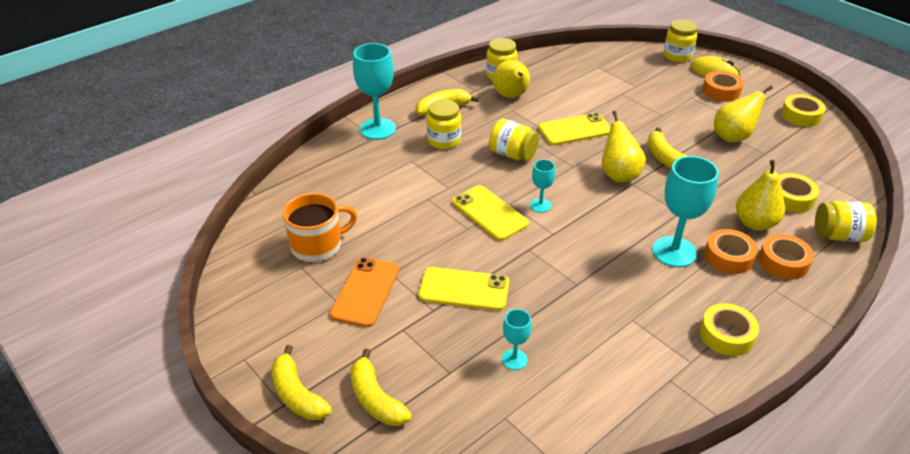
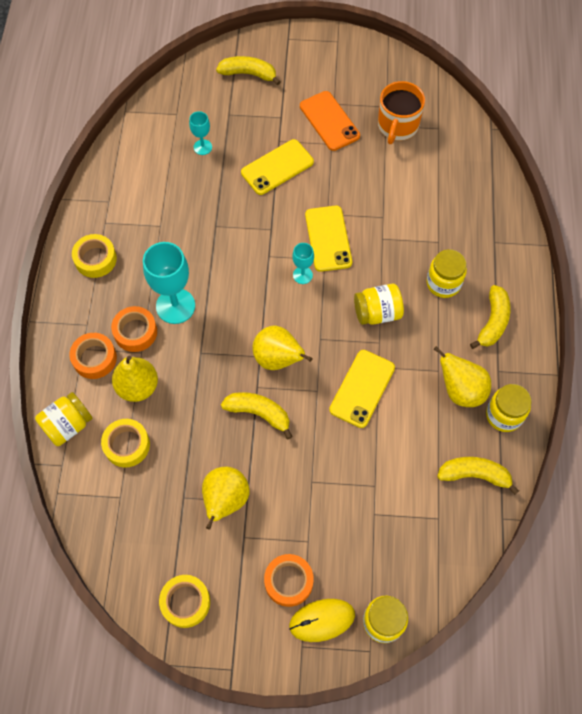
camera: 135 degrees right, 25 degrees up
yellow banana [272,345,332,420] -> yellow banana moved to [437,457,519,495]
turquoise goblet [353,43,396,140] -> none
yellow phone [452,185,529,241] -> yellow phone turned 75 degrees clockwise [305,206,352,272]

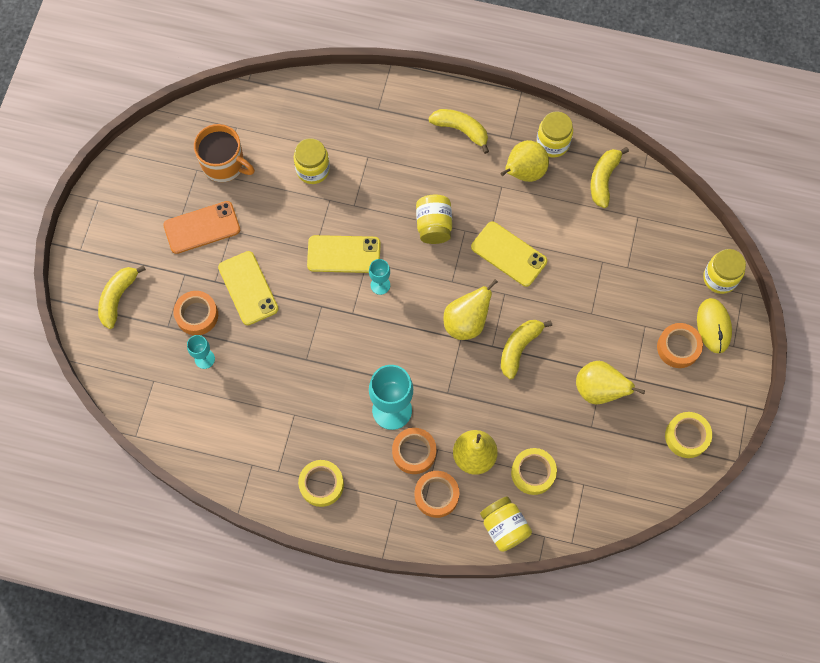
camera: 80 degrees left, 5 degrees up
yellow jar [426,249,467,298] -> yellow jar moved to [294,138,330,184]
none -> orange tape [173,291,218,335]

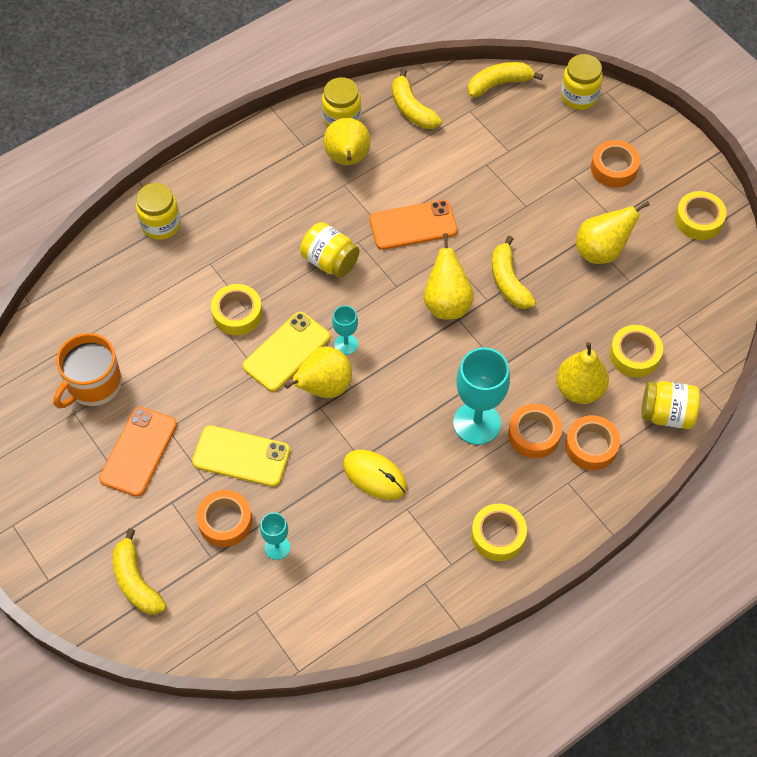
camera: 50 degrees left, 10 degrees down
orange mug [194,124,255,182] -> orange mug turned 150 degrees clockwise [53,333,122,408]
yellow jar [294,138,330,184] -> yellow jar moved to [136,183,181,240]
yellow banana [428,109,489,154] -> yellow banana moved to [468,62,543,97]
yellow phone [471,222,547,287] -> orange phone [369,200,458,250]
yellow mouse [697,298,732,353] -> yellow mouse moved to [343,450,407,500]
none -> yellow tape [211,284,262,335]
none -> yellow pear [284,346,352,398]

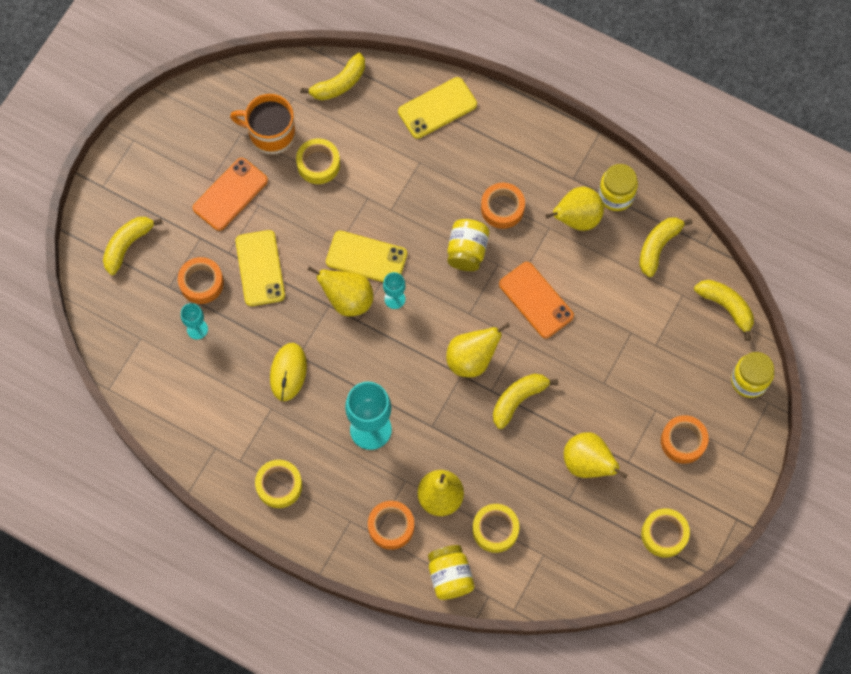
camera: 65 degrees right, 10 degrees up
orange phone [99,407,177,497] -> orange phone turned 45 degrees counterclockwise [193,158,268,231]
yellow jar [136,183,181,240] -> yellow phone [398,77,477,139]
yellow tape [211,284,262,335] -> yellow tape moved to [296,138,340,184]
orange tape [508,404,562,459] -> orange tape moved to [481,183,525,229]
none -> yellow banana [301,53,365,100]

